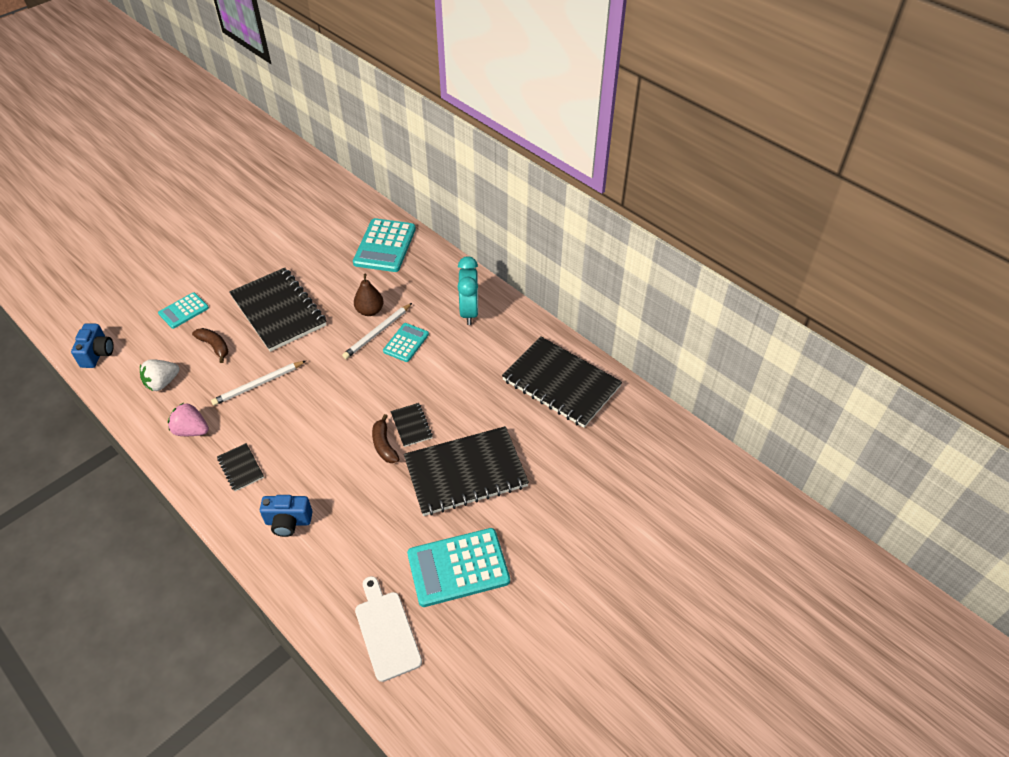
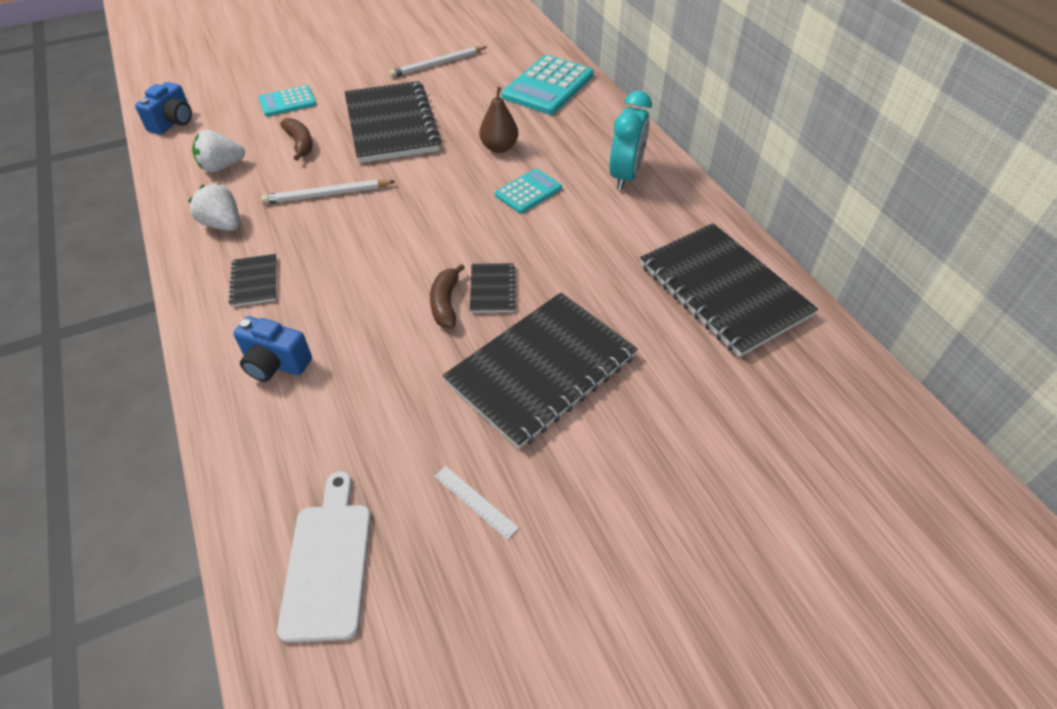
camera: 20 degrees right, 0 degrees up
pink strawberry [168,403,209,436] -> white strawberry [188,184,240,231]
white pencil [342,303,412,359] -> white pencil moved to [389,46,487,78]
black notebook [404,426,529,516] -> black notebook turned 45 degrees counterclockwise [443,292,638,449]
turquoise calculator [407,528,510,607] -> white ruler [434,466,519,540]

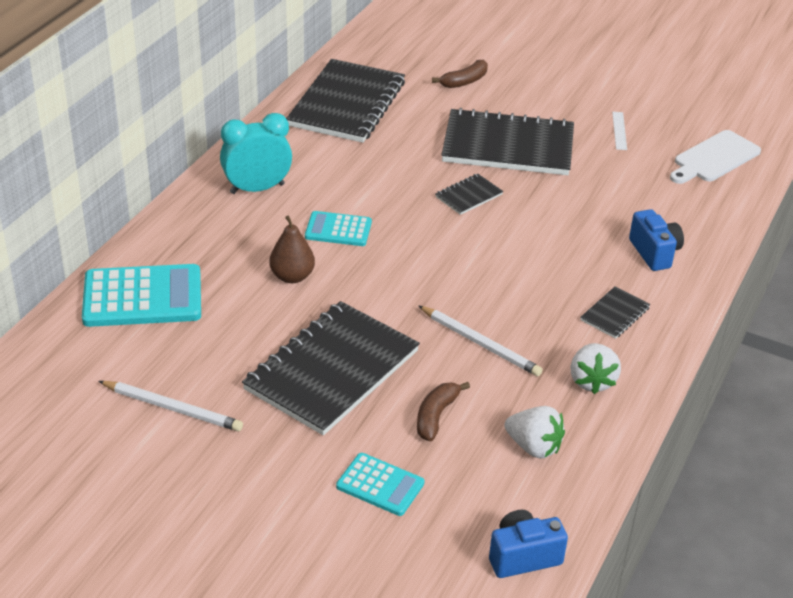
camera: 130 degrees left, 10 degrees down
brown banana [430,264,465,328] -> brown banana moved to [432,60,488,88]

